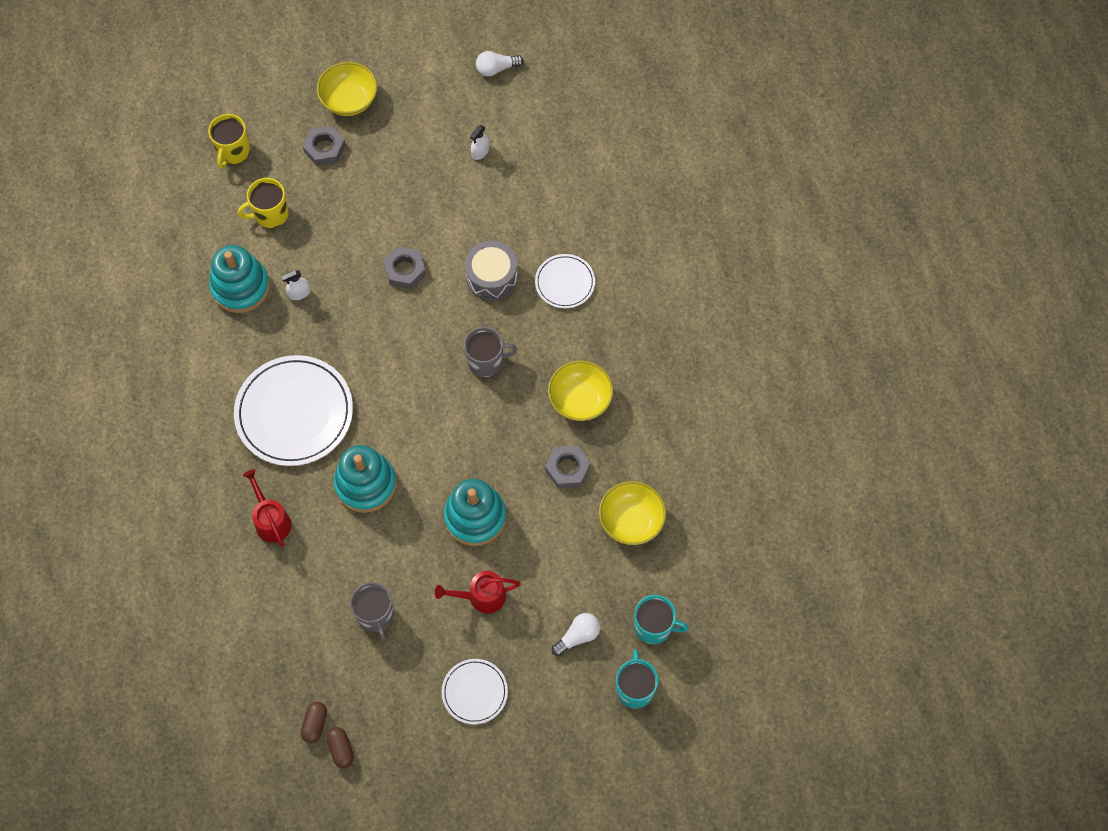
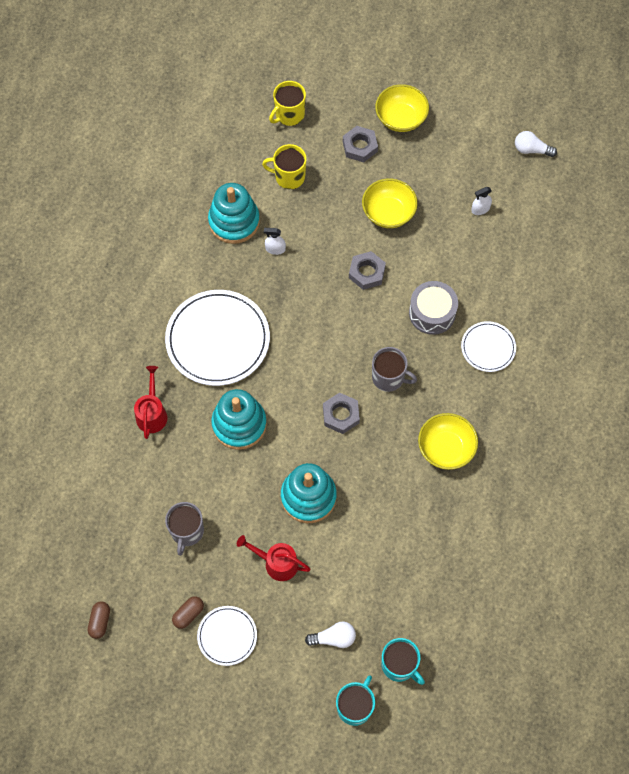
camera: 30 degrees right, 0 degrees up
brown capsule [301,702,327,743] -> brown capsule moved to [172,596,204,629]
grey nut [545,445,591,488] -> grey nut moved to [323,392,360,434]
yellow bowl [599,481,666,545] -> yellow bowl moved to [362,178,418,228]

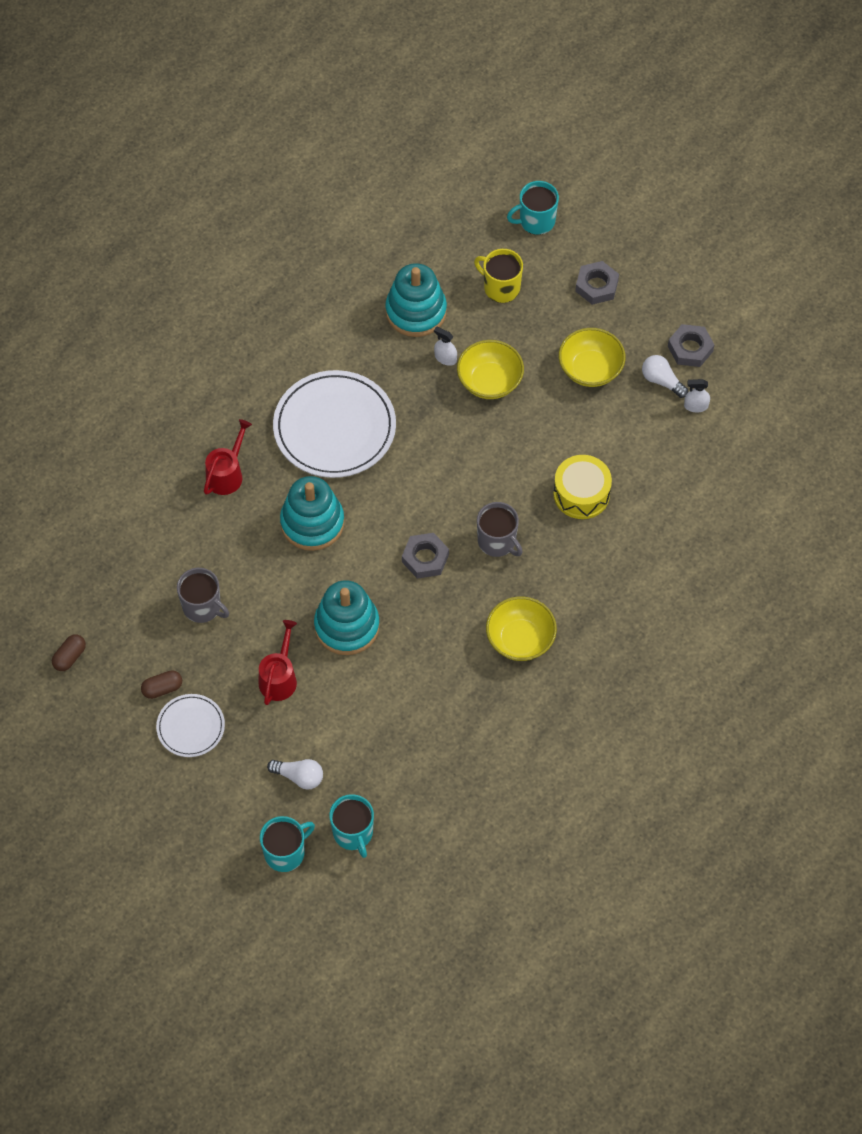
camera: 25 degrees right, 5 degrees down
grey mug [165,502,204,556] -> grey mug turned 90 degrees counterclockwise [177,568,229,623]
red watering can [237,535,311,581] -> red watering can turned 60 degrees clockwise [259,620,297,705]
yellow mug [269,81,306,126] -> turquoise mug [507,181,559,235]
grey nut [349,251,386,290] -> grey nut moved to [668,324,714,367]
yellow bowl [375,84,429,132] -> yellow bowl moved to [457,340,524,399]
grey drum [409,281,458,335] -> yellow drum [553,455,612,519]
white plate [461,321,516,372] -> none
white light bulb [515,131,557,157] -> white light bulb moved to [642,355,688,398]

